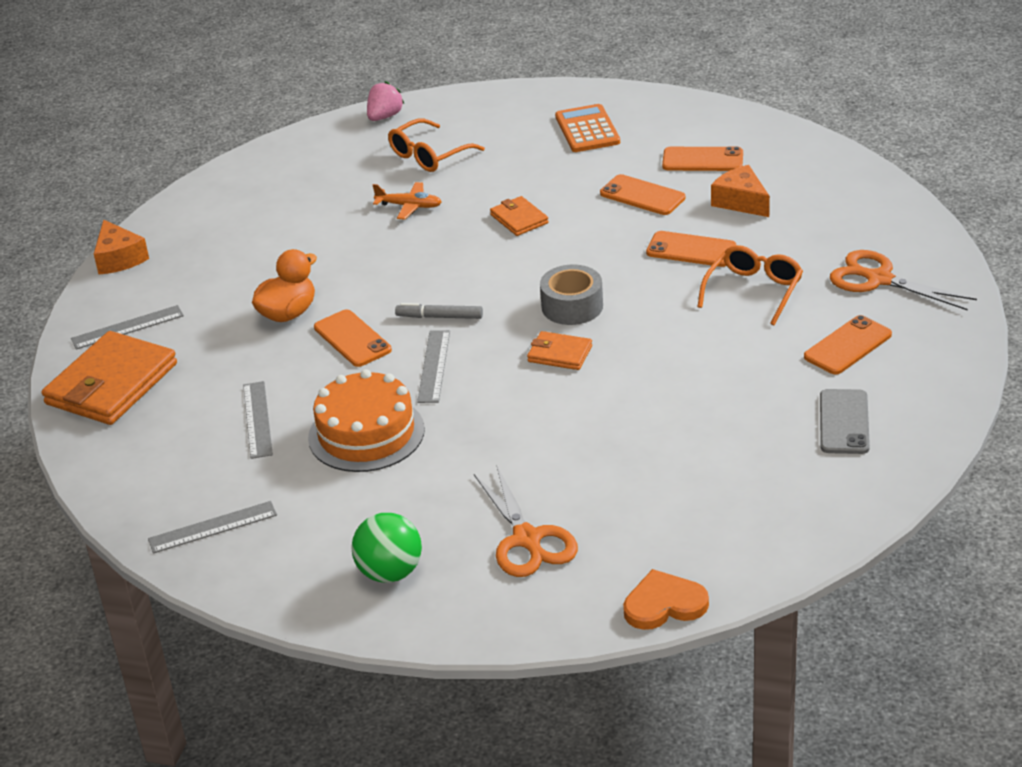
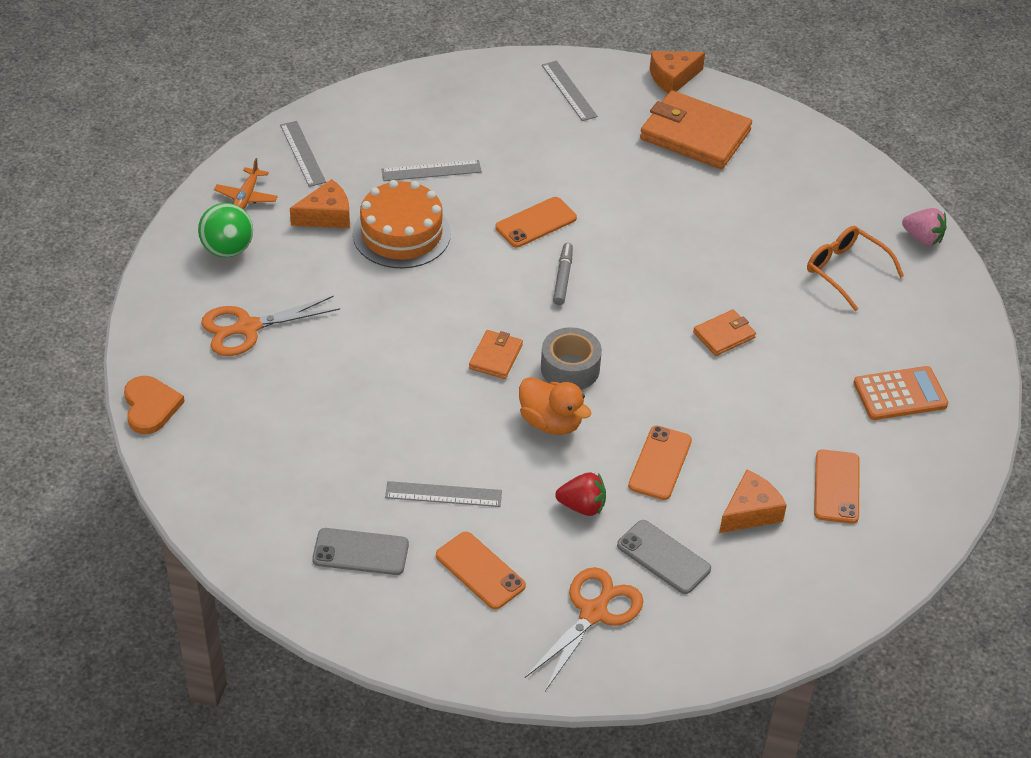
camera: 85 degrees right, 10 degrees up
orange wallet [42,331,177,425] -> orange wallet moved to [640,90,752,169]
orange duck [252,249,317,322] -> orange duck moved to [519,377,592,435]
orange plane [373,182,442,220] -> orange plane moved to [214,158,278,210]
grey ruler [417,330,450,403] -> grey ruler moved to [385,481,502,507]
orange phone [600,174,685,215] -> none
orange glasses [697,245,803,325] -> red strawberry [555,472,606,516]
none -> orange cheese [290,179,350,228]
none -> grey phone [617,520,711,594]

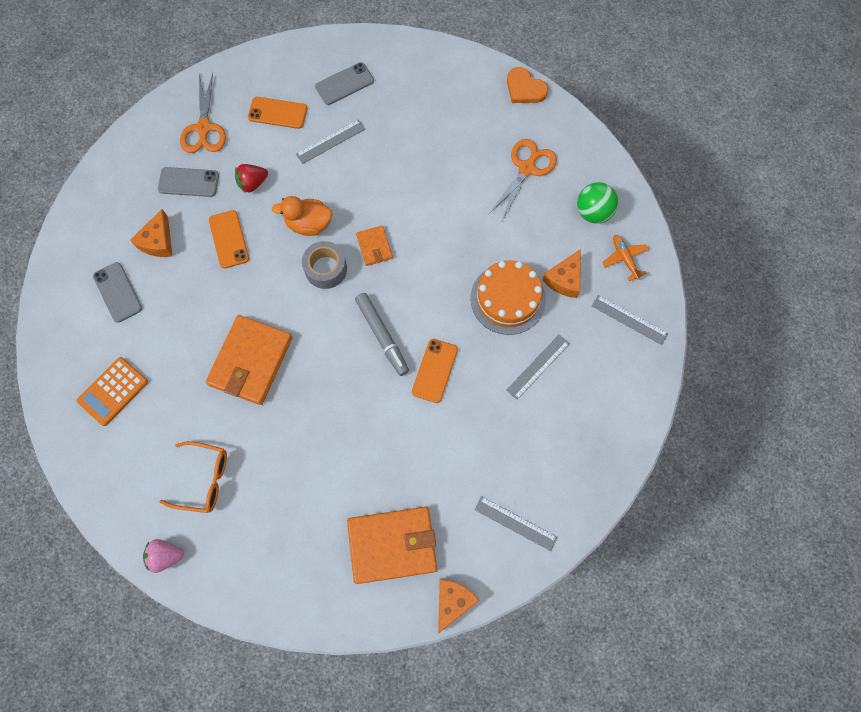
camera: 145 degrees right, 25 degrees up
grey marker [553,243,573,305] -> grey marker [355,293,409,376], size x1.51
orange wallet [693,309,756,356] -> orange wallet [206,315,292,405], size x2.02
orange phone [814,449,860,524] -> grey phone [93,262,142,323]

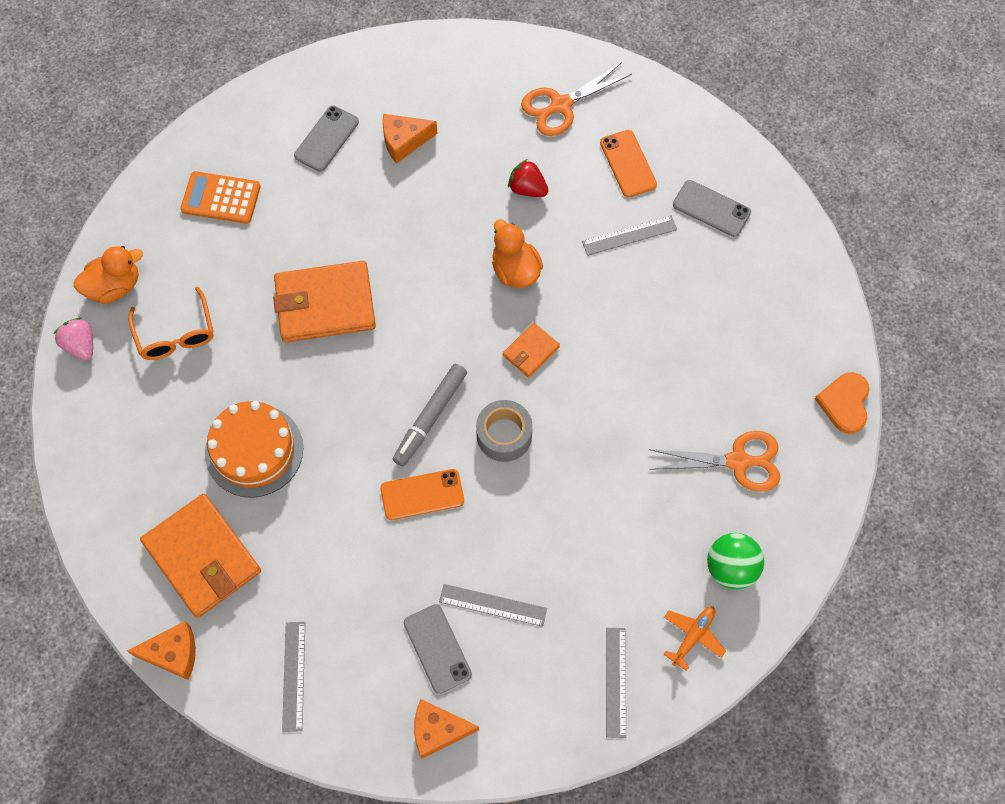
camera: 60 degrees right, 5 degrees down
grey phone [158,167,219,197] -> grey phone moved to [404,604,472,694]
orange phone [209,210,249,269] -> none
grey ruler [296,119,365,164] -> grey ruler turned 45 degrees counterclockwise [582,215,677,256]
grey tape [302,241,347,289] -> grey tape moved to [476,400,533,462]
orange cake [470,260,546,335] -> orange cake moved to [205,401,303,498]
orange cheese [542,249,581,298] -> orange cheese moved to [414,699,479,759]
none -> orange duck [74,246,143,304]

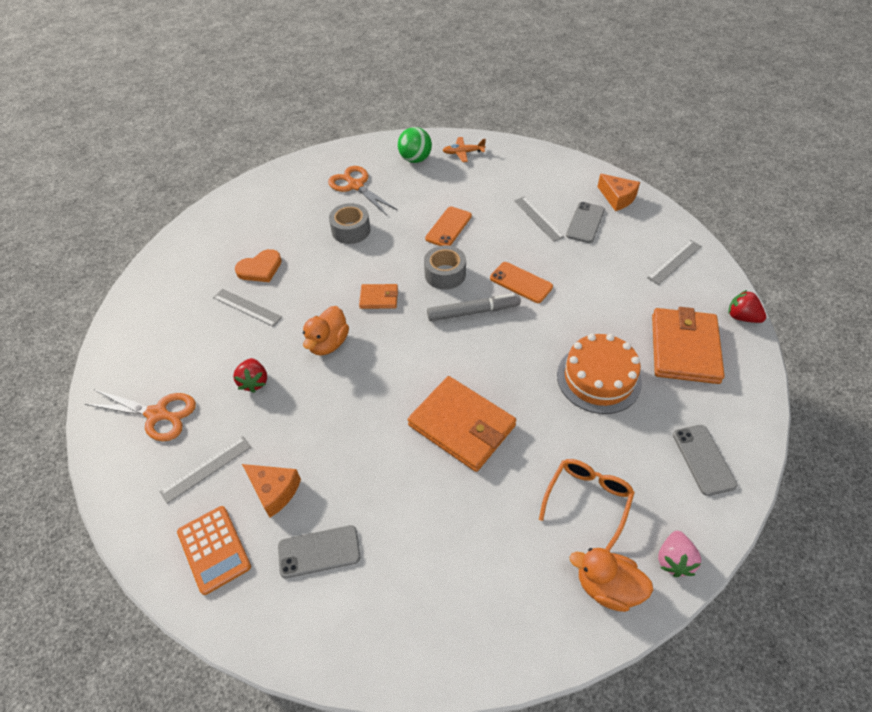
camera: 130 degrees left, 15 degrees down
orange cheese [127,621,196,680] -> red strawberry [729,290,766,323]
orange calculator [180,171,261,224] -> orange calculator moved to [177,506,251,595]
orange phone [600,130,657,198] -> orange phone moved to [425,206,472,246]
grey ruler [606,628,626,738] -> grey ruler moved to [159,436,251,504]
grey phone [673,180,751,237] -> grey phone moved to [673,425,738,496]
orange heart [815,372,870,434] -> orange heart moved to [235,249,282,282]
none -> grey tape [329,203,370,244]

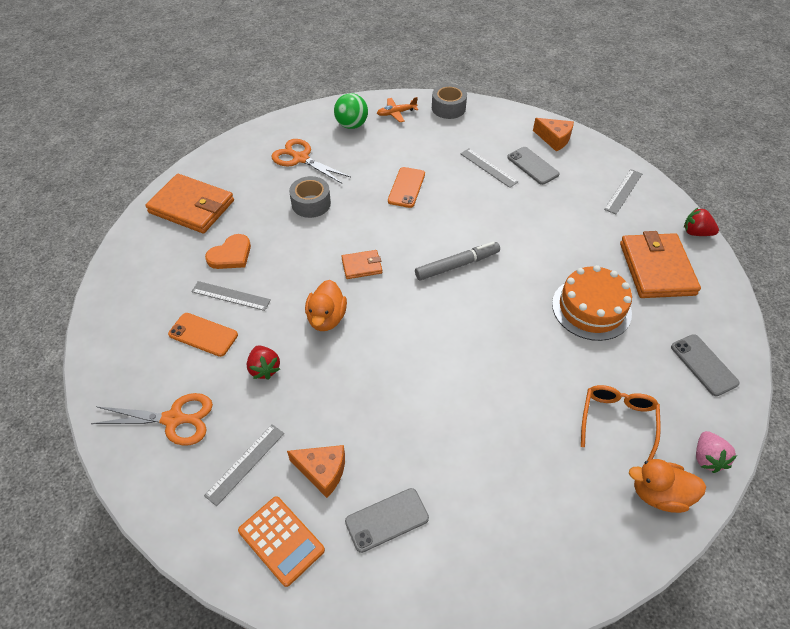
camera: 15 degrees left, 0 degrees up
orange wallet [408,376,516,472] -> orange wallet moved to [145,174,234,233]
grey tape [424,245,466,290] -> grey tape moved to [432,84,467,119]
orange phone [490,262,553,303] -> orange phone moved to [168,313,238,357]
grey phone [566,202,605,243] -> grey phone turned 45 degrees counterclockwise [507,147,560,185]

